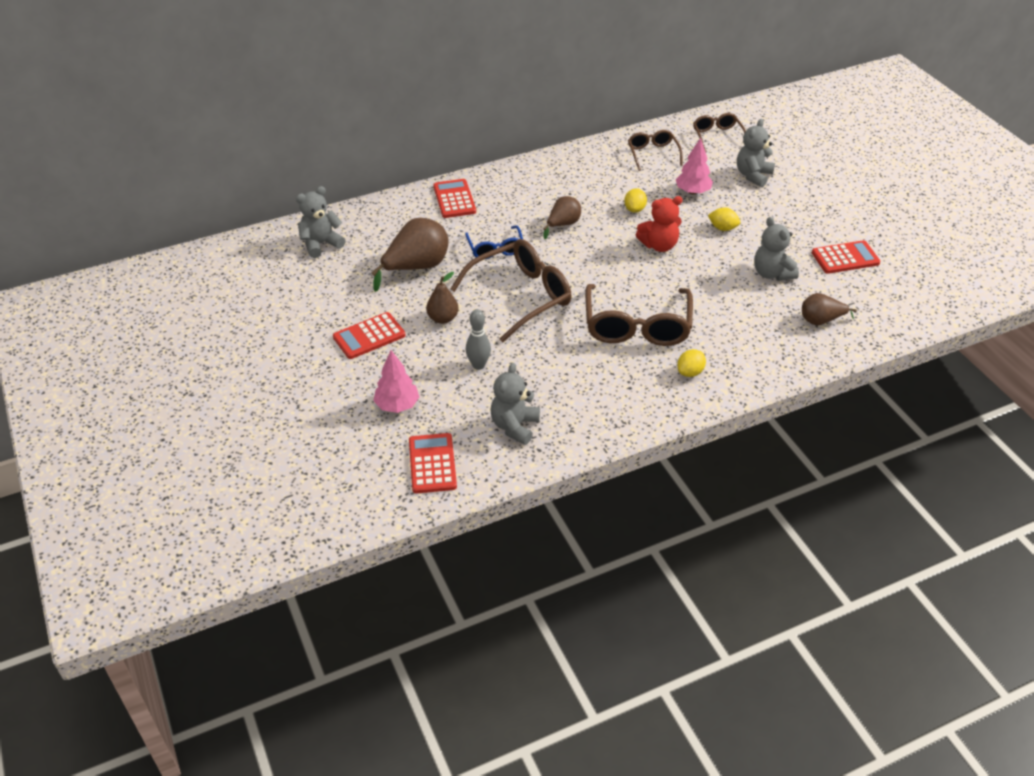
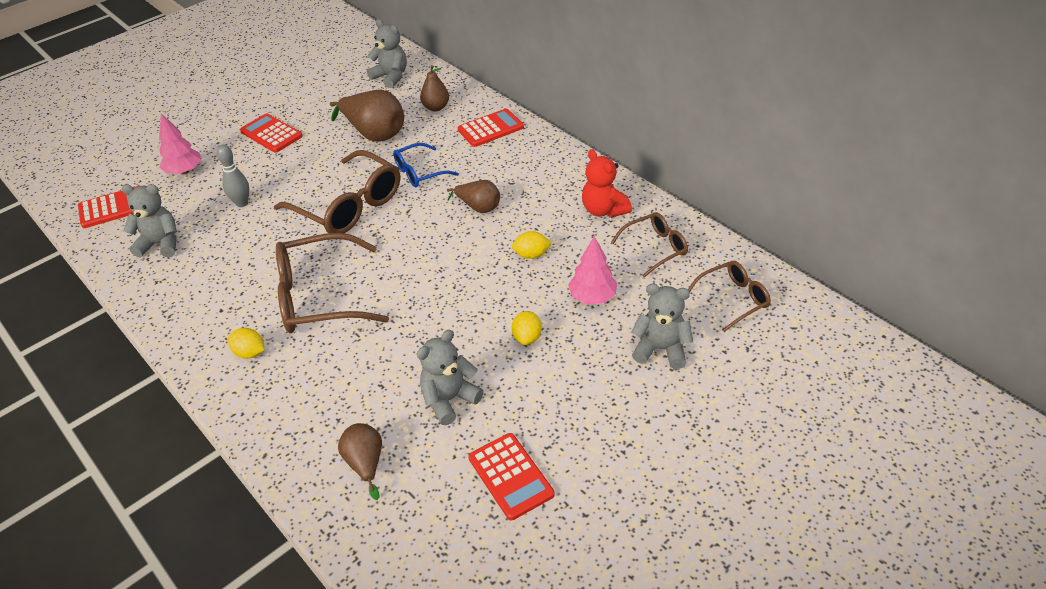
camera: 75 degrees right, 0 degrees up
brown pear [426,272,459,324] -> brown pear moved to [420,65,449,111]
red teddy bear [636,196,683,252] -> red teddy bear moved to [582,149,632,218]

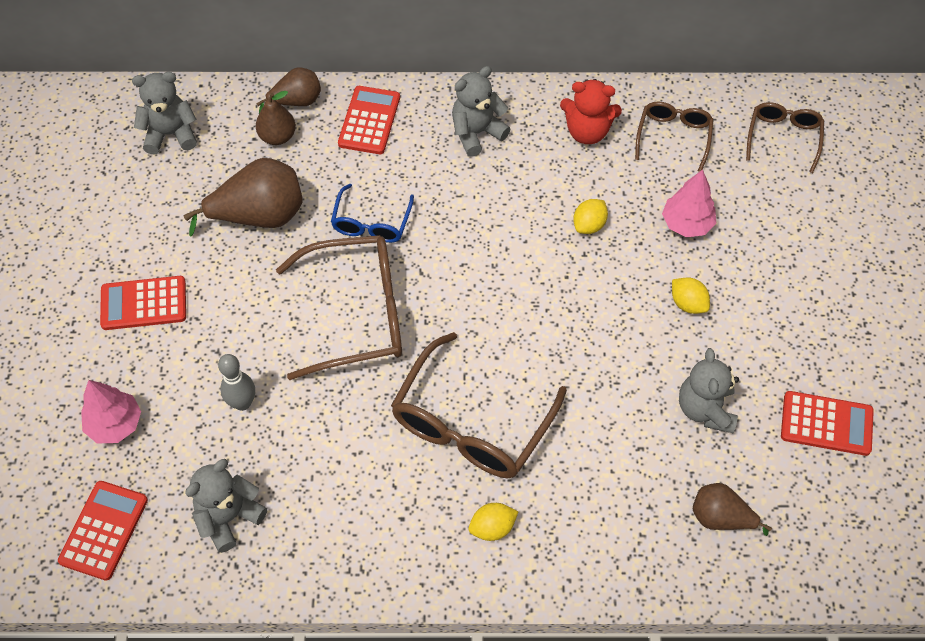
camera: 50 degrees left, 15 degrees up
brown pear [447,180,500,213] -> brown pear moved to [256,67,321,113]
grey teddy bear [631,284,693,369] -> grey teddy bear moved to [452,66,511,157]

